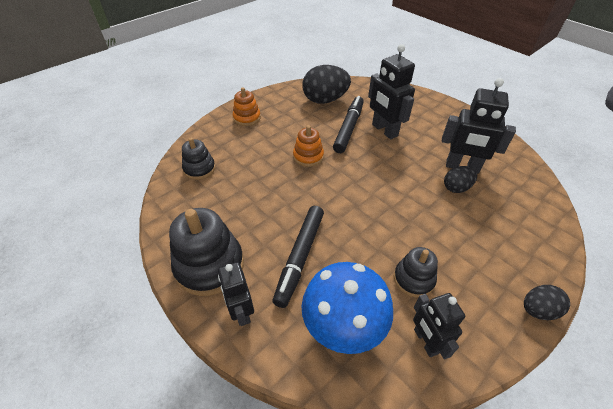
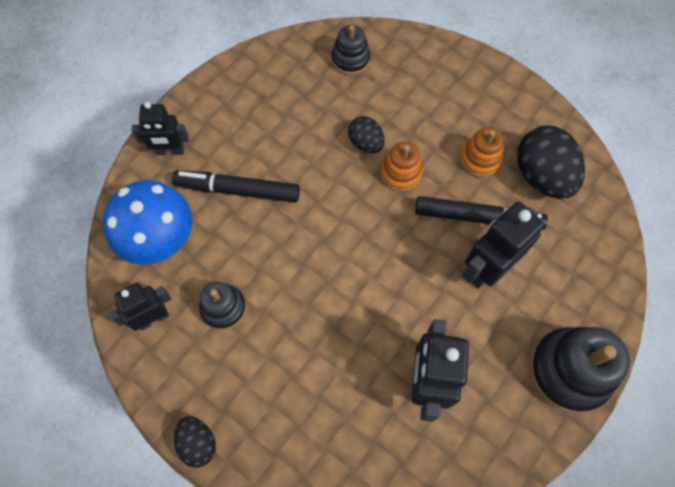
camera: 80 degrees right, 20 degrees up
black stacking toy [169,208,244,296] -> black stacking toy moved to [529,327,630,413]
black robot [218,262,254,326] -> black robot turned 150 degrees counterclockwise [132,102,189,155]
orange stacking toy [233,87,261,126] -> orange stacking toy moved to [460,127,504,177]
black egg [444,166,477,193] -> black egg moved to [348,116,384,153]

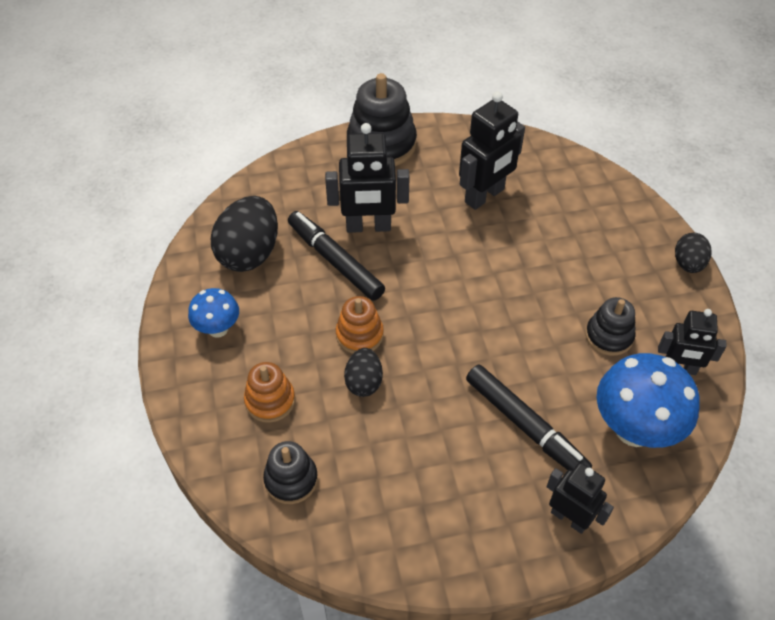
camera: 140 degrees left, 15 degrees down
orange stacking toy [460,127,504,177] -> orange stacking toy moved to [244,362,295,423]
none -> blue mushroom [188,288,239,338]

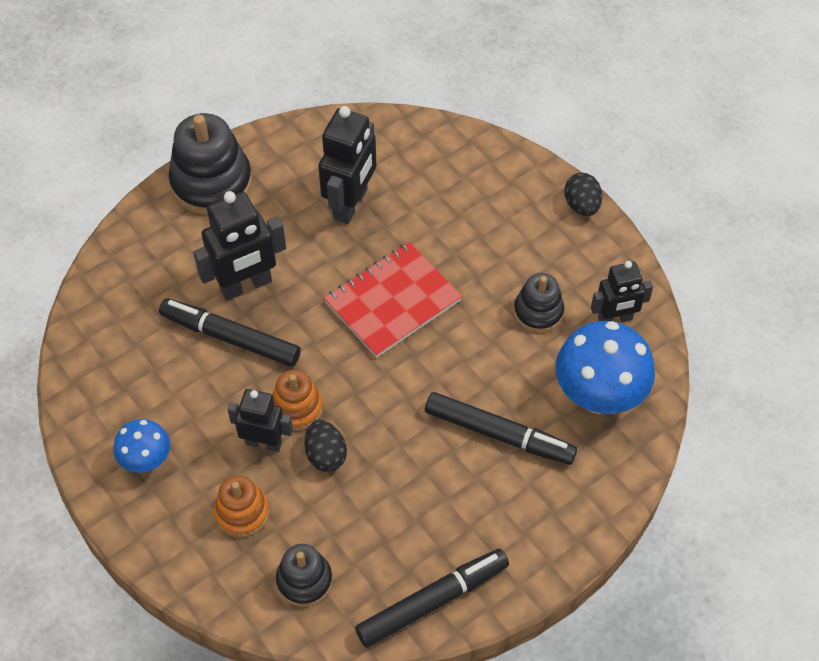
camera: 25 degrees left, 5 degrees up
black egg [211,196,278,272] -> none
black robot [546,462,614,534] -> black robot moved to [228,389,293,452]
none -> red notebook [324,242,462,358]
none -> black marker [355,549,509,648]

